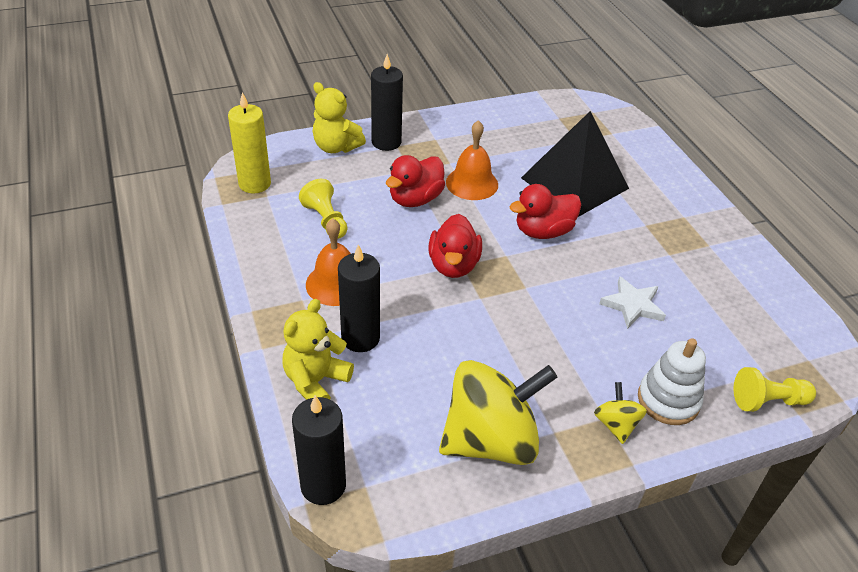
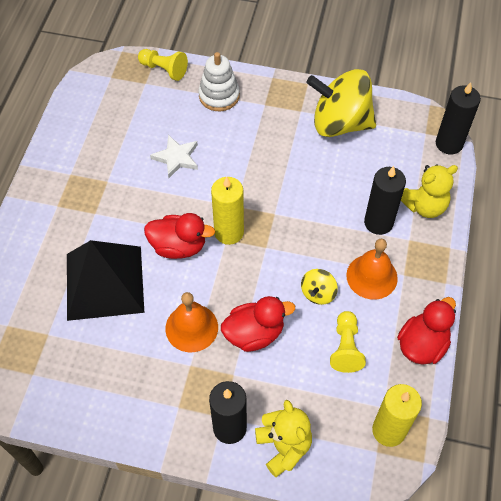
camera: 145 degrees left, 15 degrees up
red duck [428,214,482,278] -> red duck moved to [397,297,456,365]
yellow spinning top [594,382,647,444] -> yellow spinning top moved to [301,269,338,305]
none -> yellow candle [211,176,244,245]

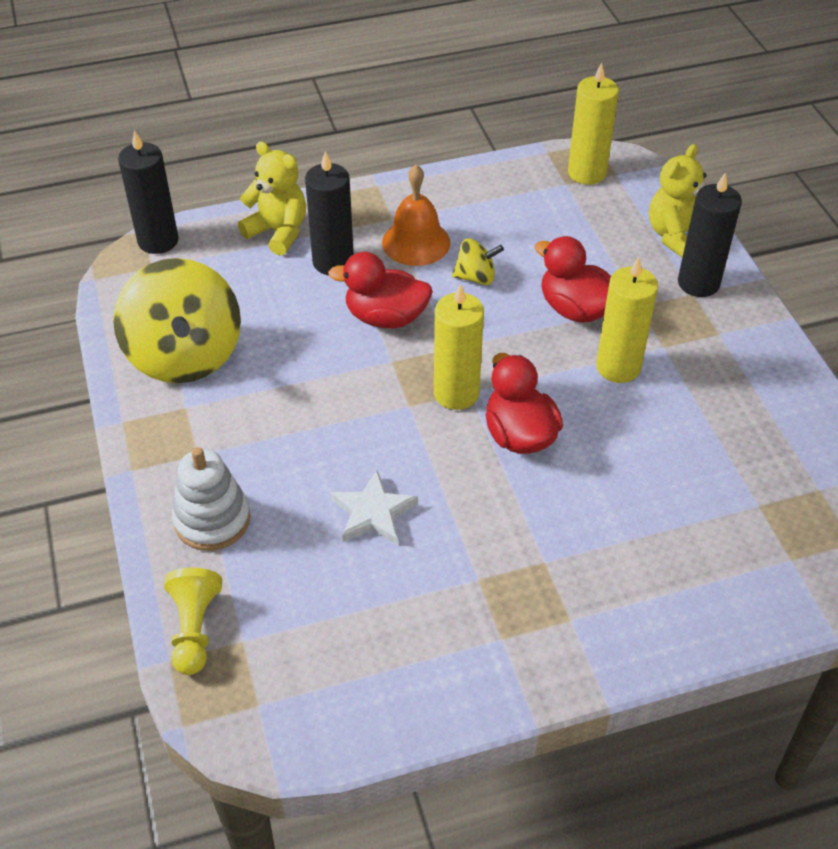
camera: 120 degrees left, 10 degrees down
black pyramid [67,240,144,321] -> none
orange bell [165,292,218,352] -> yellow candle [596,257,658,383]
yellow pawn [330,311,366,373] -> none
red duck [397,297,456,365] -> red duck moved to [328,252,433,328]

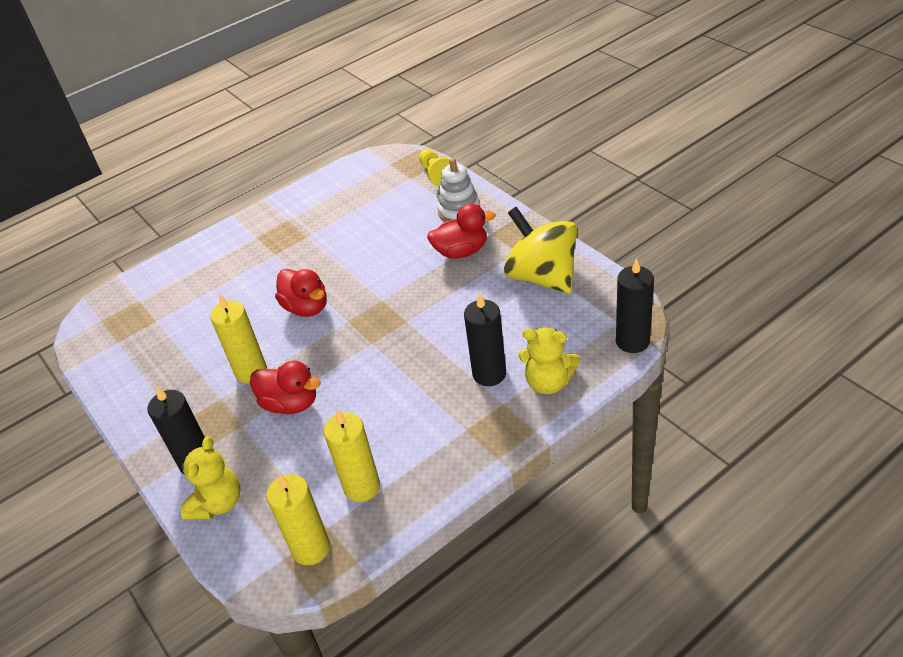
camera: 165 degrees right, 5 degrees down
red duck [328,252,433,328] -> red duck moved to [427,203,495,259]
white star [331,470,418,545] -> none
orange bell [382,165,450,266] -> none
yellow candle [434,284,484,410] -> yellow candle moved to [324,409,380,502]
yellow spinning top [452,238,504,285] -> none

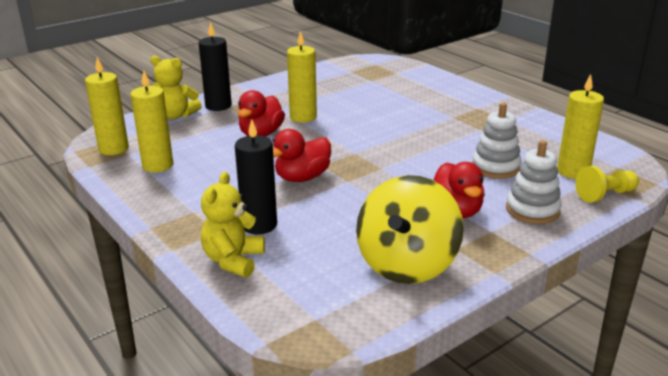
camera: 85 degrees right, 15 degrees down
red duck [275,269,327,317] -> red duck moved to [272,129,331,182]
yellow spinning top [504,207,577,294] -> yellow spinning top turned 150 degrees clockwise [356,175,464,284]
black candle [616,258,654,353] -> none
none -> white stacking toy [472,103,522,179]
none -> yellow candle [557,74,604,179]

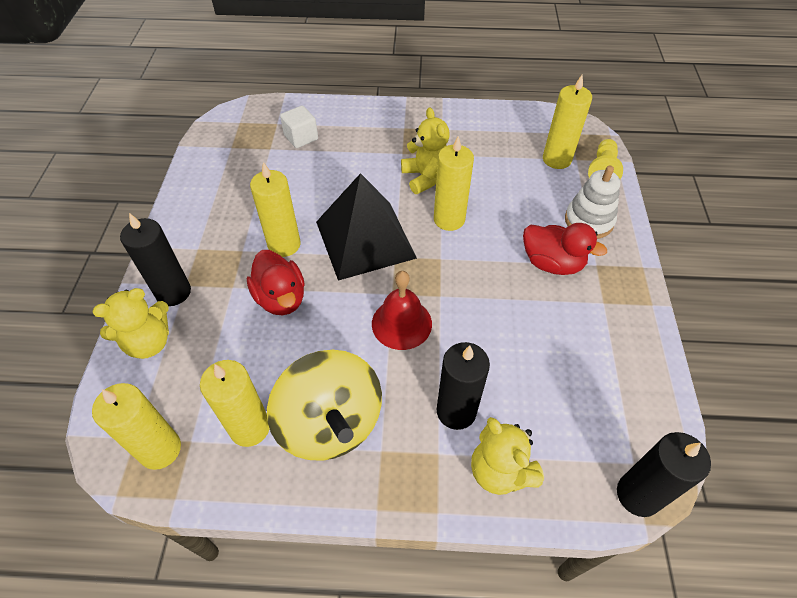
camera: 50 degrees left, 25 degrees up
red duck [272,129,331,182] -> red bell [372,271,432,350]
yellow spinning top [356,175,464,284] -> yellow spinning top moved to [267,350,382,461]
white stacking toy [472,103,522,179] -> none
none -> white cube [280,106,318,148]
none -> black pyramid [316,173,417,281]
none -> yellow teddy bear [401,107,450,194]
none -> yellow candle [434,136,474,231]
none -> black candle [617,432,711,517]

